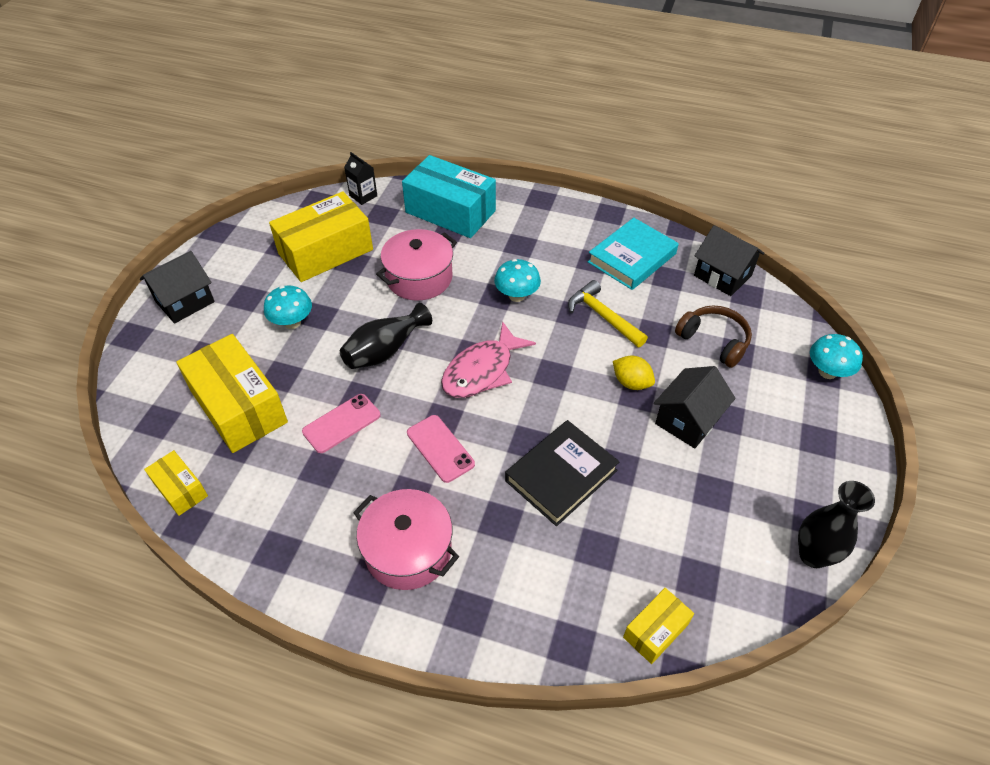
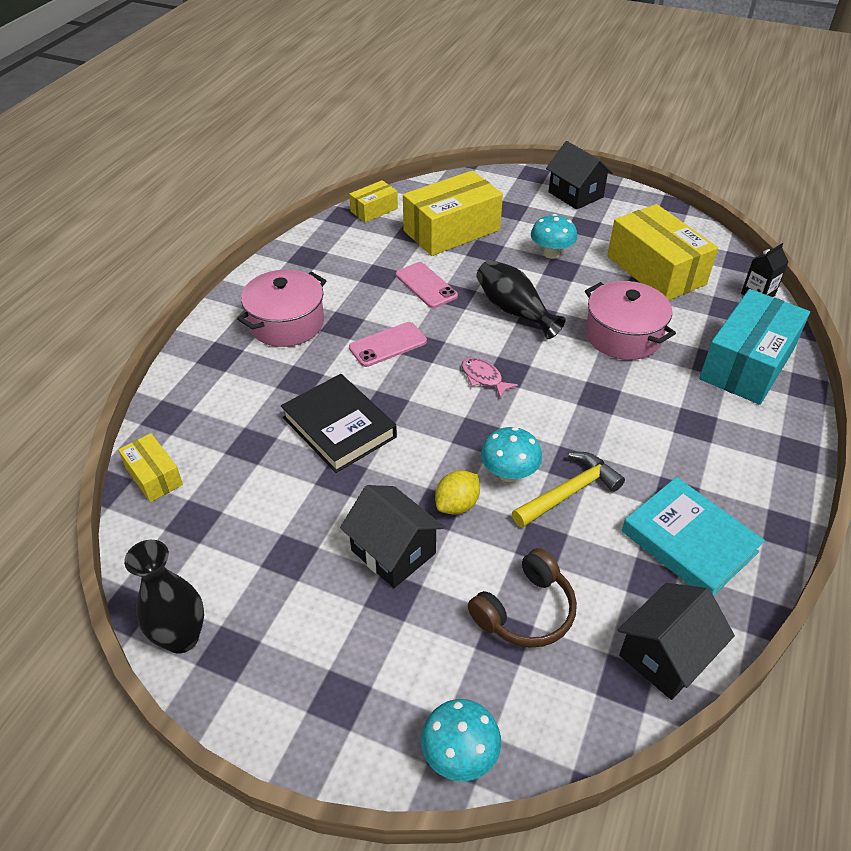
camera: 95 degrees right, 5 degrees down
pink fish [441,321,536,398] -> pink fish [462,358,518,398], size x0.52
turquoise mushroom [494,259,541,302] -> turquoise mushroom moved to [481,427,542,482]

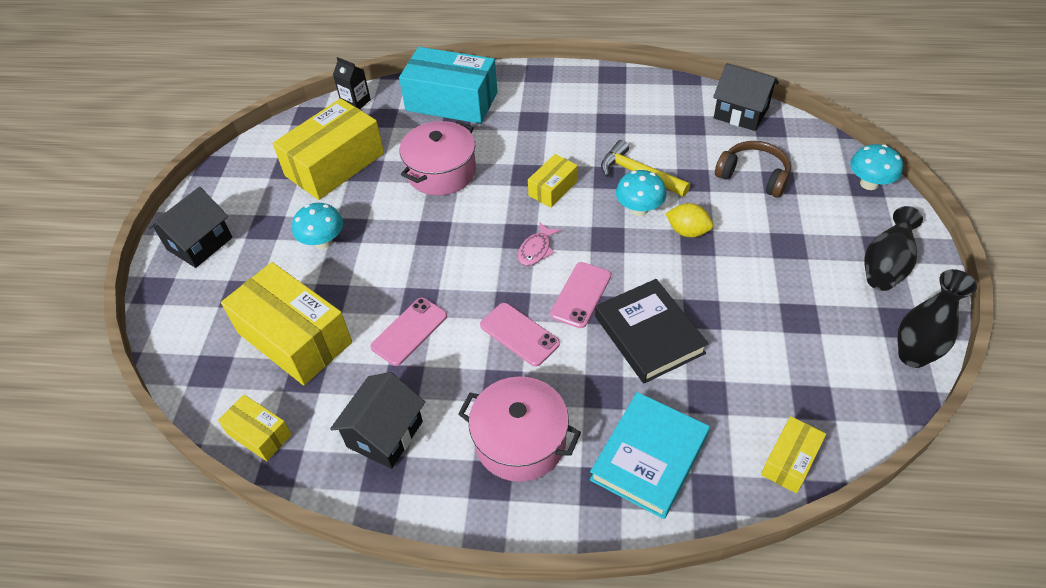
camera: 105 degrees left, 5 degrees up
black book [281,374,397,473] -> black book turned 60 degrees counterclockwise [595,279,709,383]
black house [340,485,445,588] -> black house moved to [330,372,425,469]
black vase [476,260,566,339] -> black vase moved to [864,206,923,291]
turquoise book [622,477,765,596] -> turquoise book moved to [590,392,710,519]
none -> yellow box [528,154,578,208]
none -> pink phone [550,262,611,328]

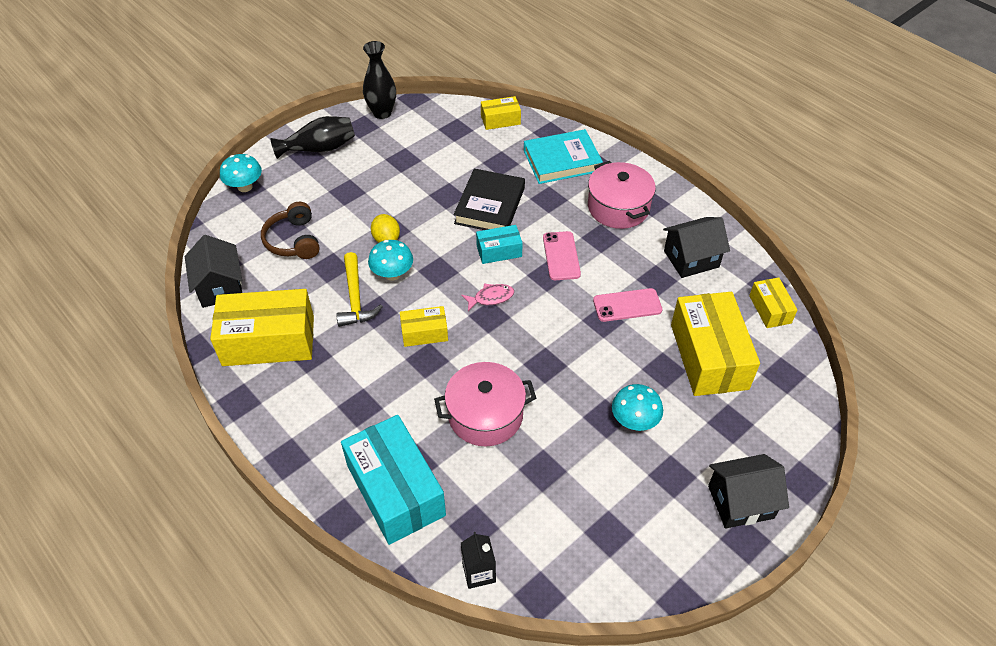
camera: 140 degrees left, 0 degrees up
yellow box [273,98,384,200] -> yellow box moved to [210,289,314,366]
pink phone [550,262,611,328] -> turquoise box [476,225,523,264]

